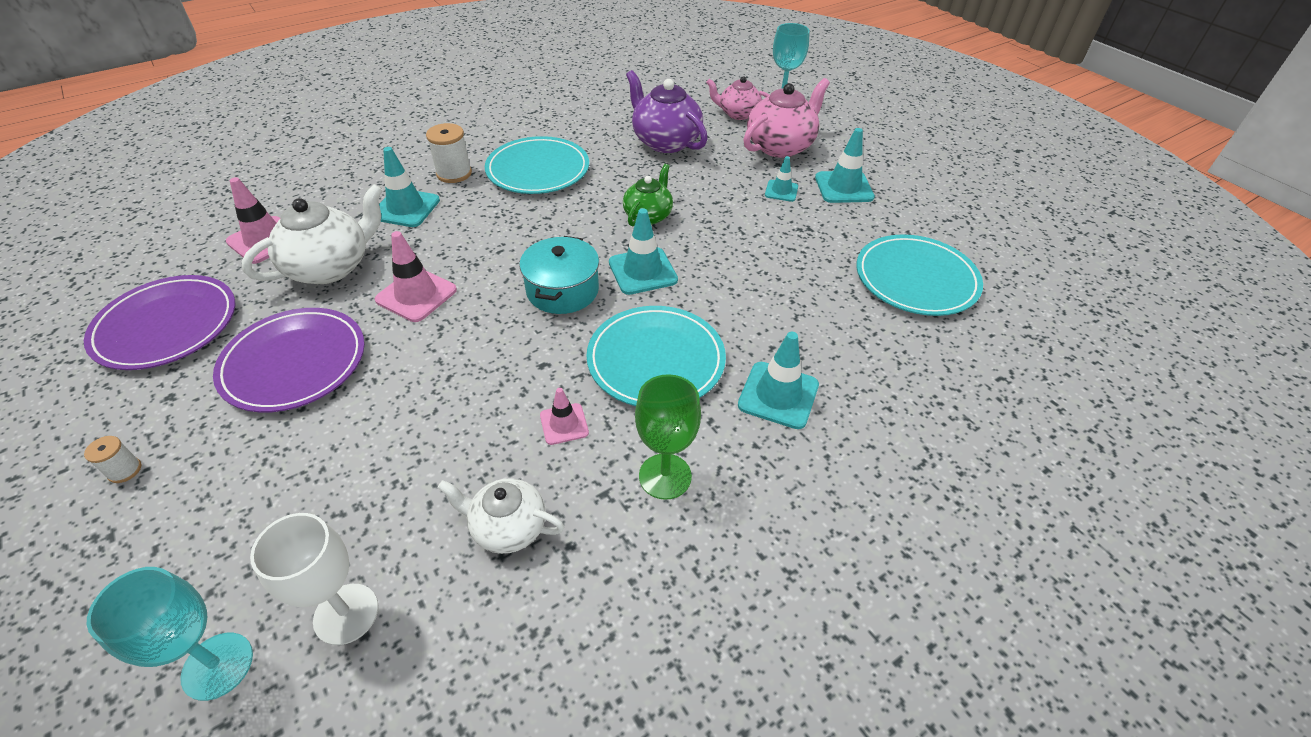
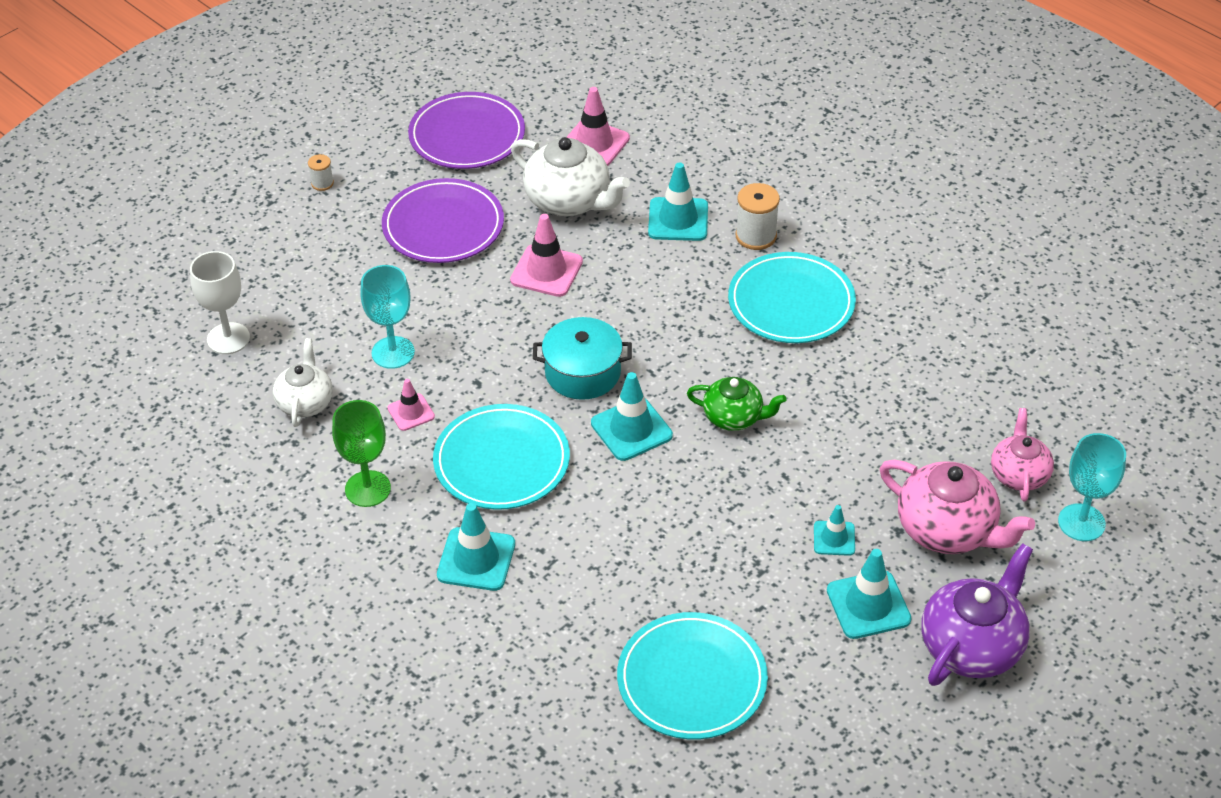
camera: 80 degrees right, 0 degrees up
turquoise goblet [87,567,253,701] -> turquoise goblet moved to [360,265,415,369]
purple teapot [626,70,708,153] -> purple teapot moved to [922,543,1033,686]

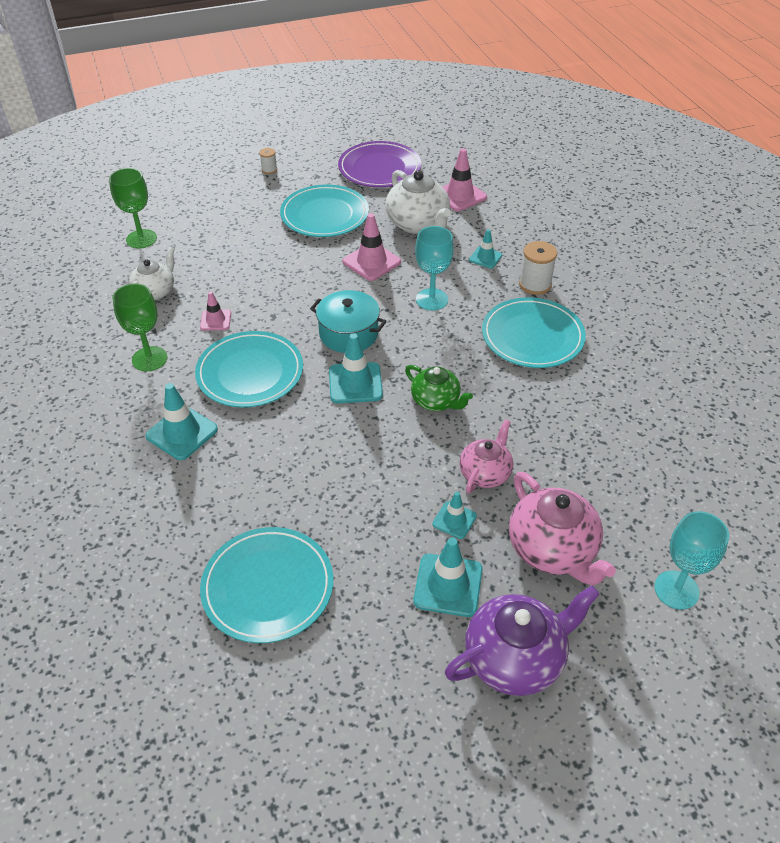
camera: 25 degrees right, 0 degrees up
white goblet [190,251,250,354] -> green goblet [109,168,157,249]
turquoise goblet [360,265,415,369] -> turquoise goblet moved to [415,226,454,310]
purple plate [382,178,504,263] -> turquoise plate [280,184,369,237]
turquoise traffic cone [648,162,708,241] -> turquoise traffic cone [469,229,502,268], size x0.60
pink teapot [991,408,1054,501] -> pink teapot moved to [460,419,513,493]

